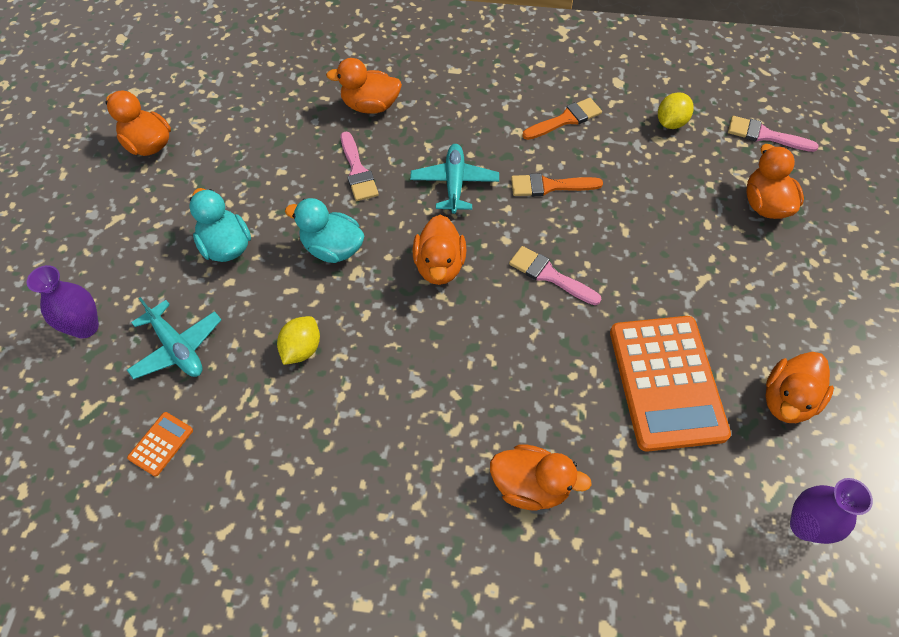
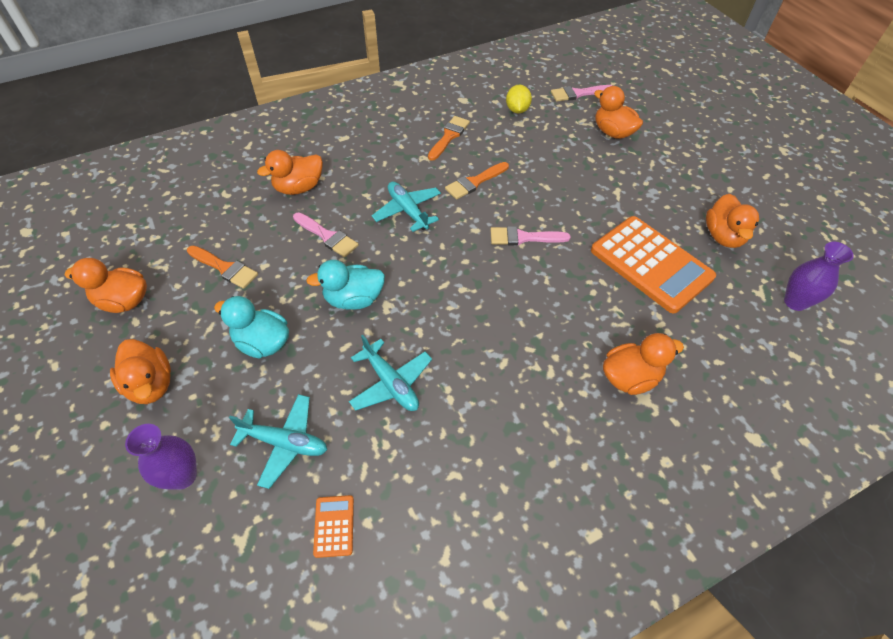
camera: 35 degrees left, 5 degrees down
yellow lemon [277,316,320,365] -> turquoise plane [349,335,432,411]
orange duck [413,215,466,285] -> orange duck moved to [110,339,171,404]
none -> orange brush [187,246,258,289]

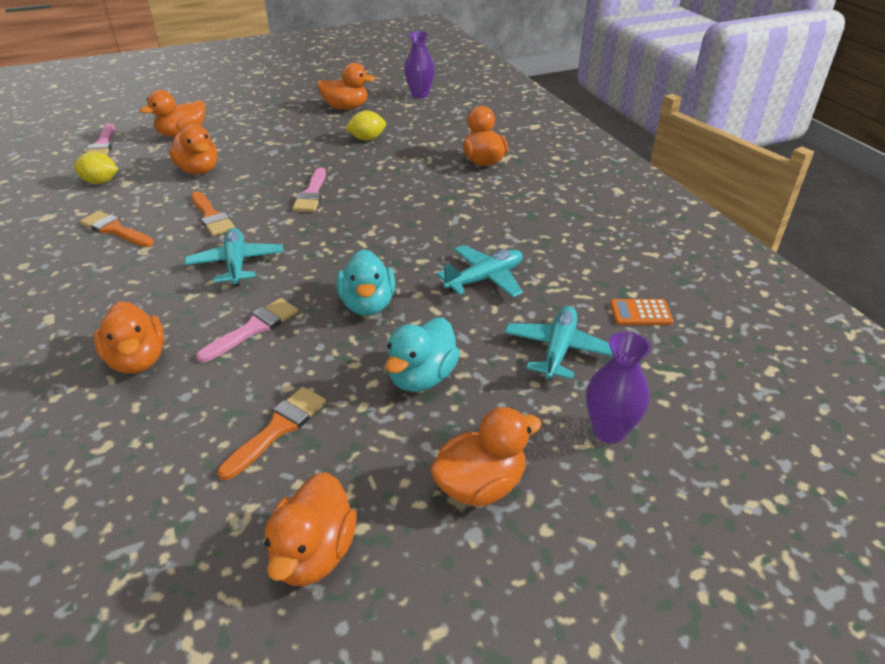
camera: 85 degrees left, 15 degrees down
turquoise plane [372,182,441,232] -> turquoise plane turned 105 degrees clockwise [185,228,284,287]
orange calculator [591,216,716,313] -> yellow lemon [345,111,386,140]
none -> orange duck [169,124,218,175]

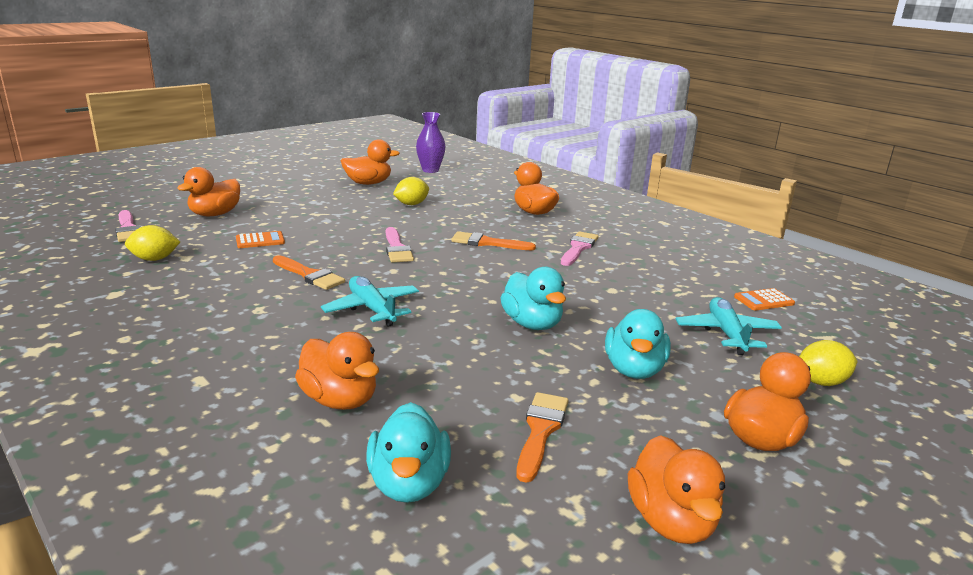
camera: 20 degrees left, 15 degrees down
orange brush [80,211,154,247] -> orange brush moved to [451,231,536,250]
orange duck [169,124,218,175] -> orange calculator [236,231,285,248]
pink brush [196,298,298,362] -> pink brush moved to [561,231,599,266]
turquoise plane [436,245,523,297] -> none
purple vase [586,332,651,443] -> yellow lemon [799,340,858,386]
none -> turquoise duck [366,402,451,503]

